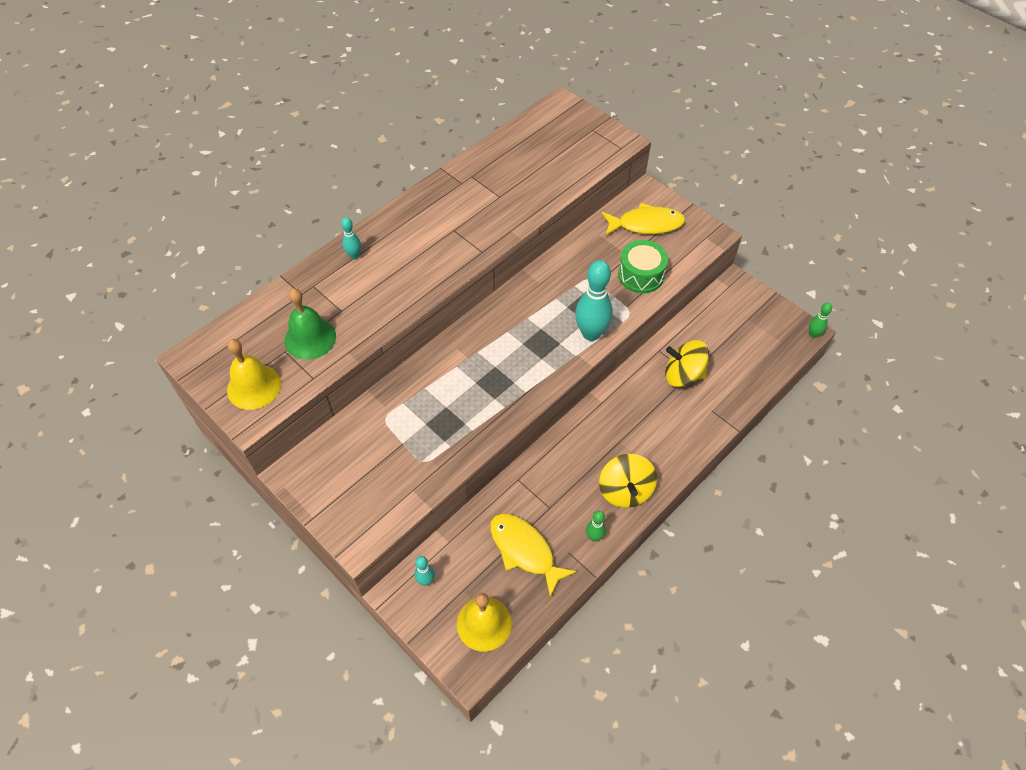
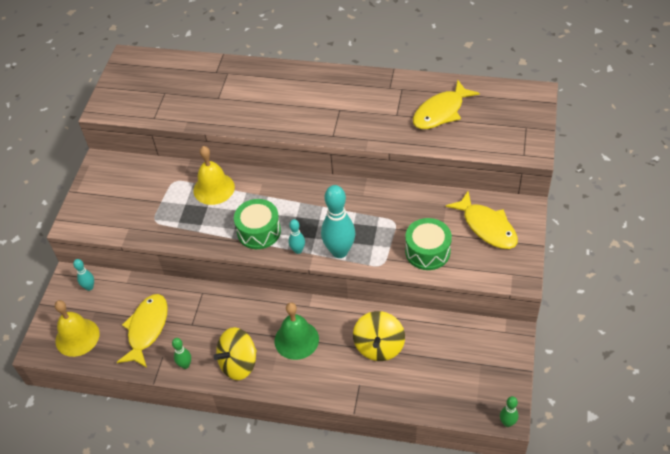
camera: 60 degrees right, 5 degrees down
yellow bell [227,339,281,410] -> yellow bell moved to [193,146,235,205]
green bell [284,289,336,360] -> green bell moved to [275,302,319,360]
turquoise bowling pin [341,217,361,259] -> turquoise bowling pin moved to [288,219,305,254]
yellow spinning top [665,340,709,387] -> yellow spinning top turned 150 degrees counterclockwise [353,311,405,361]
none -> green drum [234,199,281,249]
none -> yellow fish [413,79,480,129]

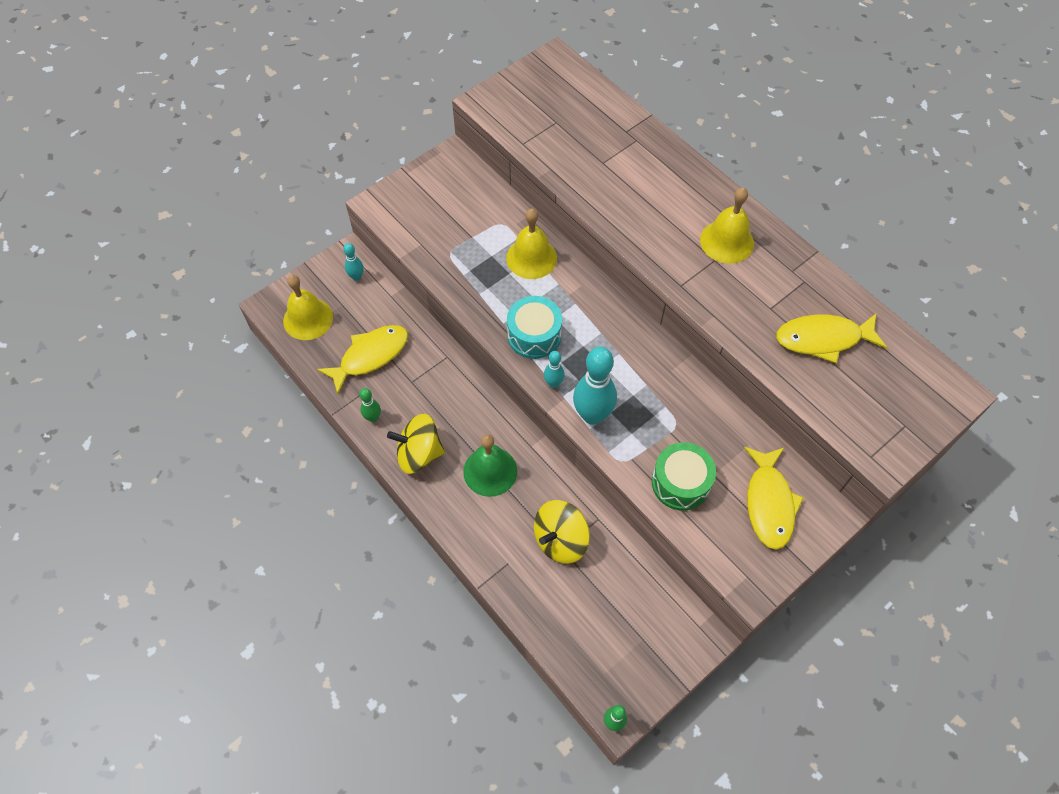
camera: 35 degrees right, 10 degrees up
green drum [234,199,281,249] -> turquoise drum [507,296,562,359]
none -> yellow bell [700,188,754,264]

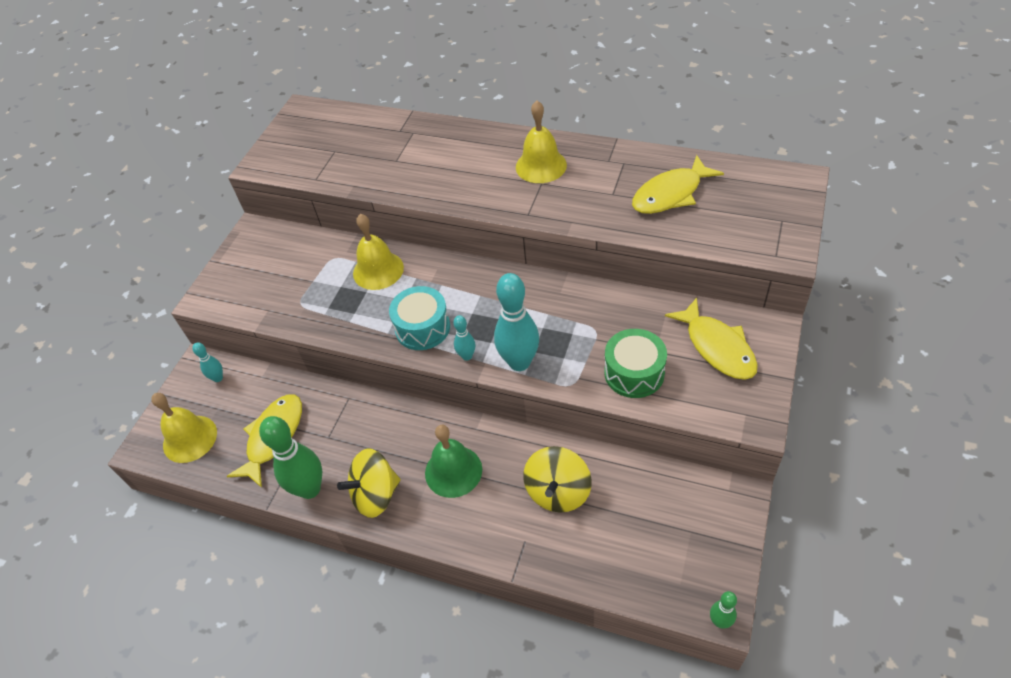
camera: 25 degrees left, 10 degrees down
green bowling pin [359,388,381,422] -> green bowling pin [259,416,322,499], size x2.03

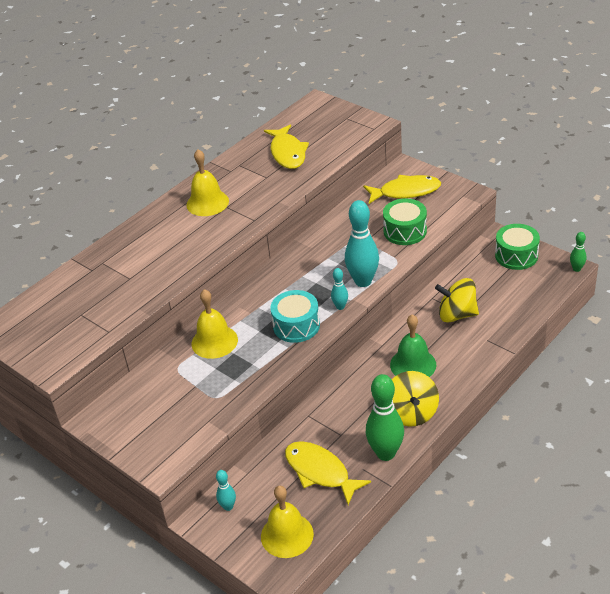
camera: 70 degrees left, 10 degrees down
yellow spinning top [523,446,592,512] -> yellow spinning top turned 150 degrees clockwise [435,278,479,323]
none -> green drum [495,224,540,270]

